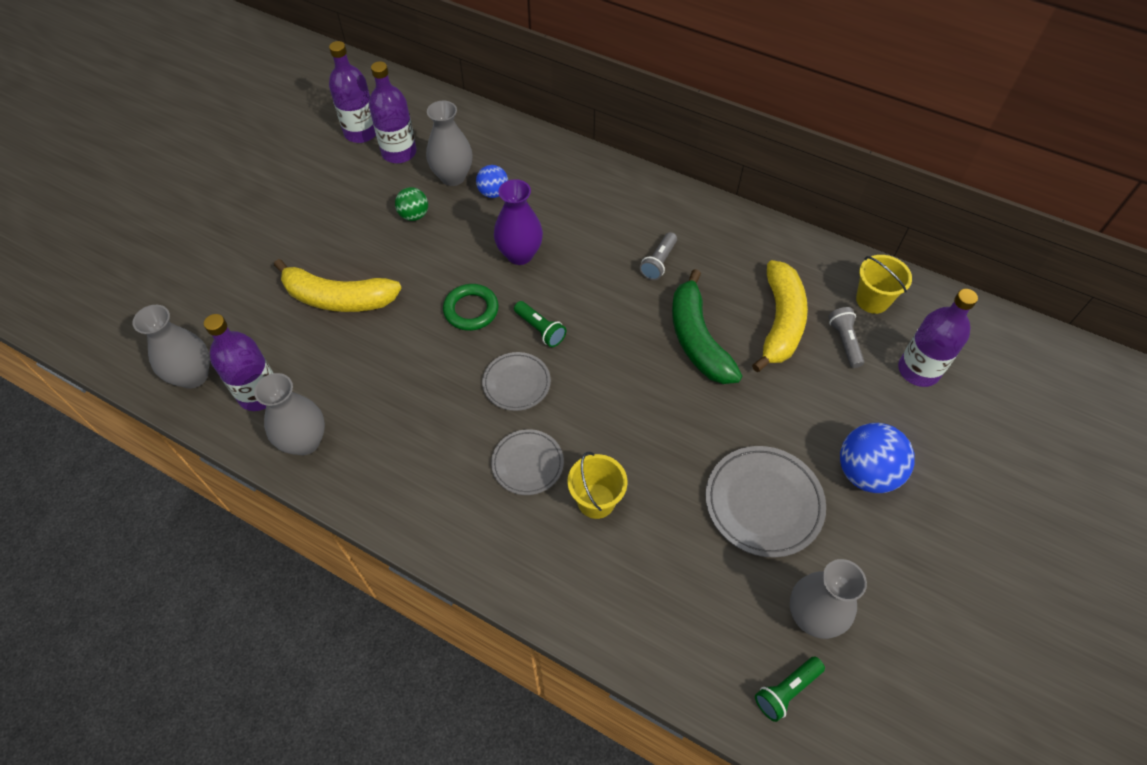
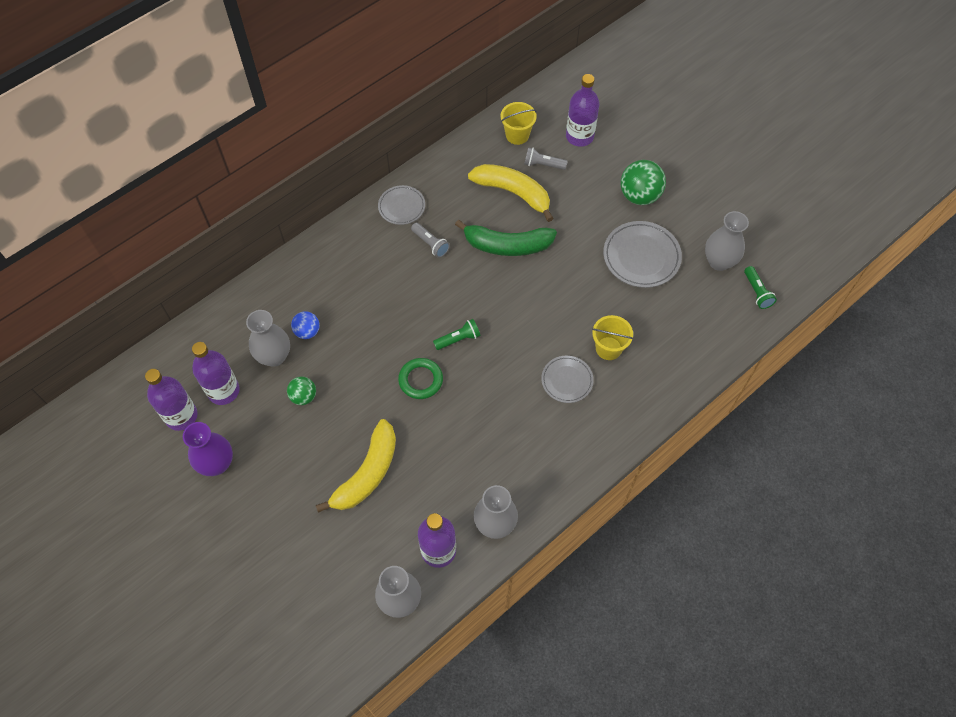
camera: 70 degrees left, 5 degrees up
grey plate [482,352,551,411] -> grey plate moved to [378,185,425,225]
purple vase [494,179,543,265] -> purple vase moved to [183,422,233,476]
blue ball [840,423,915,493] -> green ball [620,160,666,205]

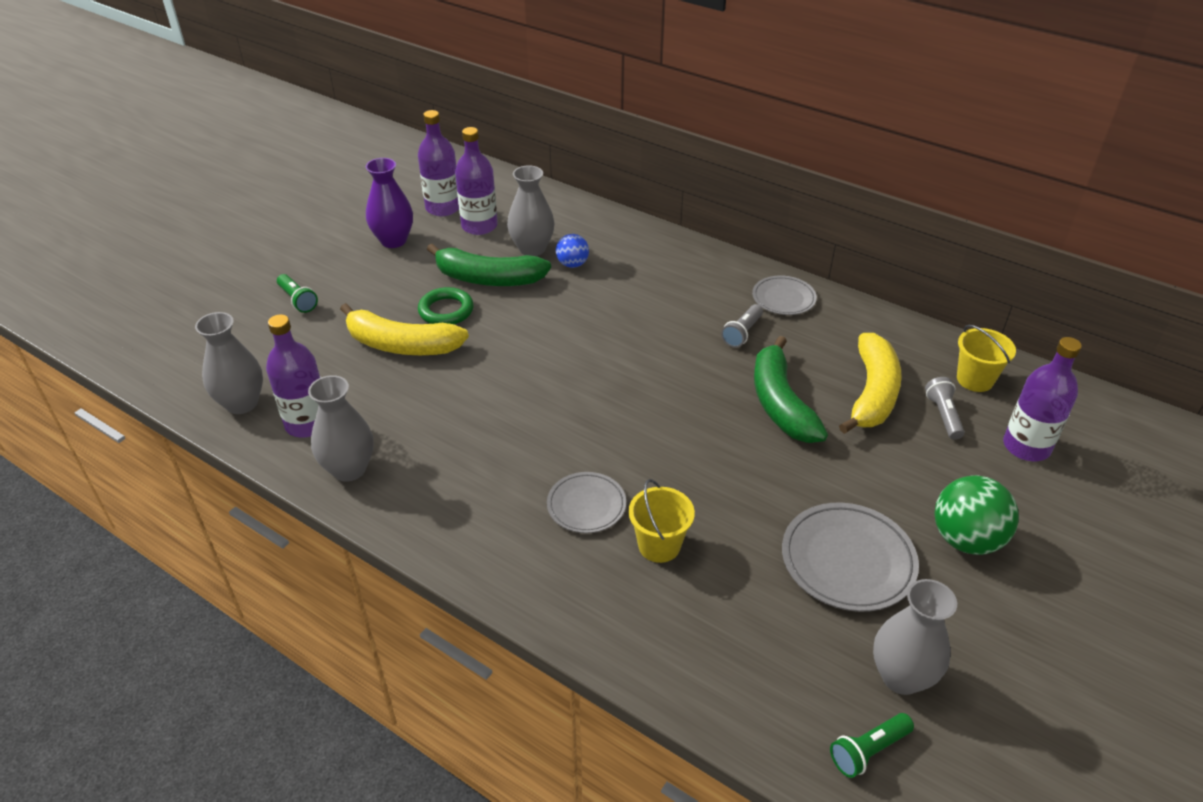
camera: 75 degrees right, 20 degrees down
green ball [287,376,316,405] -> green banana [427,244,551,286]
green ring [398,358,443,399] -> green ring moved to [418,287,474,324]
green flashlight [433,319,480,350] -> green flashlight moved to [277,274,318,313]

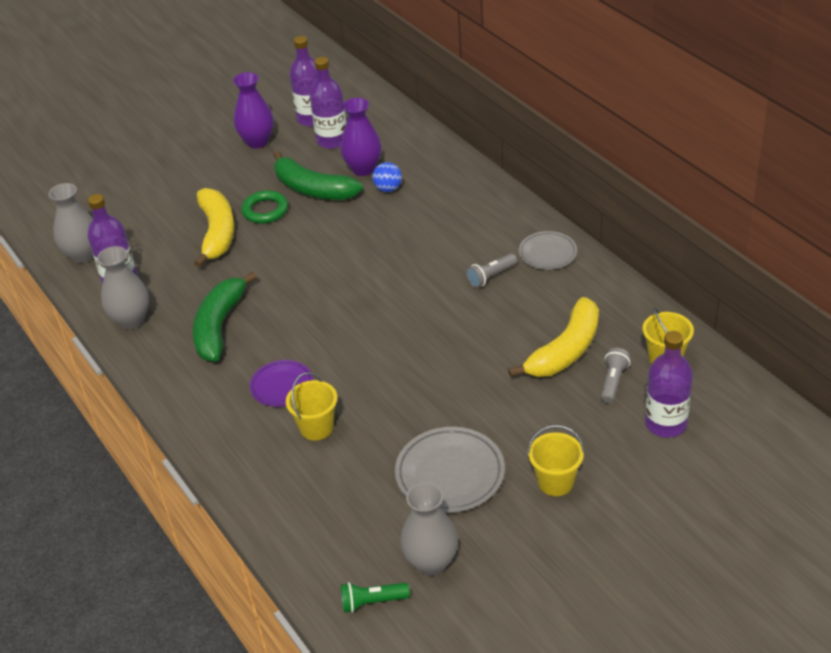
camera: 25 degrees right, 0 degrees up
green flashlight [277,274,318,313] -> none
yellow banana [340,303,469,355] -> yellow banana turned 135 degrees counterclockwise [194,188,235,268]
grey vase [507,165,555,256] -> purple vase [340,98,382,176]
grey plate [547,472,626,533] -> purple plate [250,360,313,407]
green banana [754,336,828,443] -> green banana moved to [193,271,257,362]
green ball [934,475,1019,555] -> yellow bucket [527,425,585,496]

